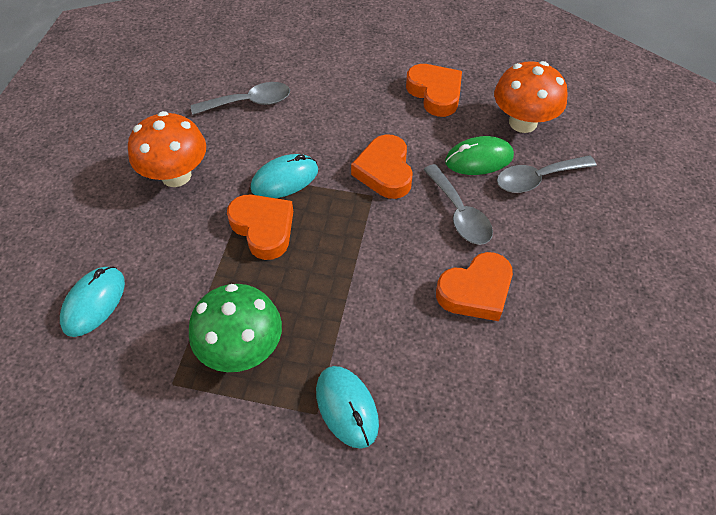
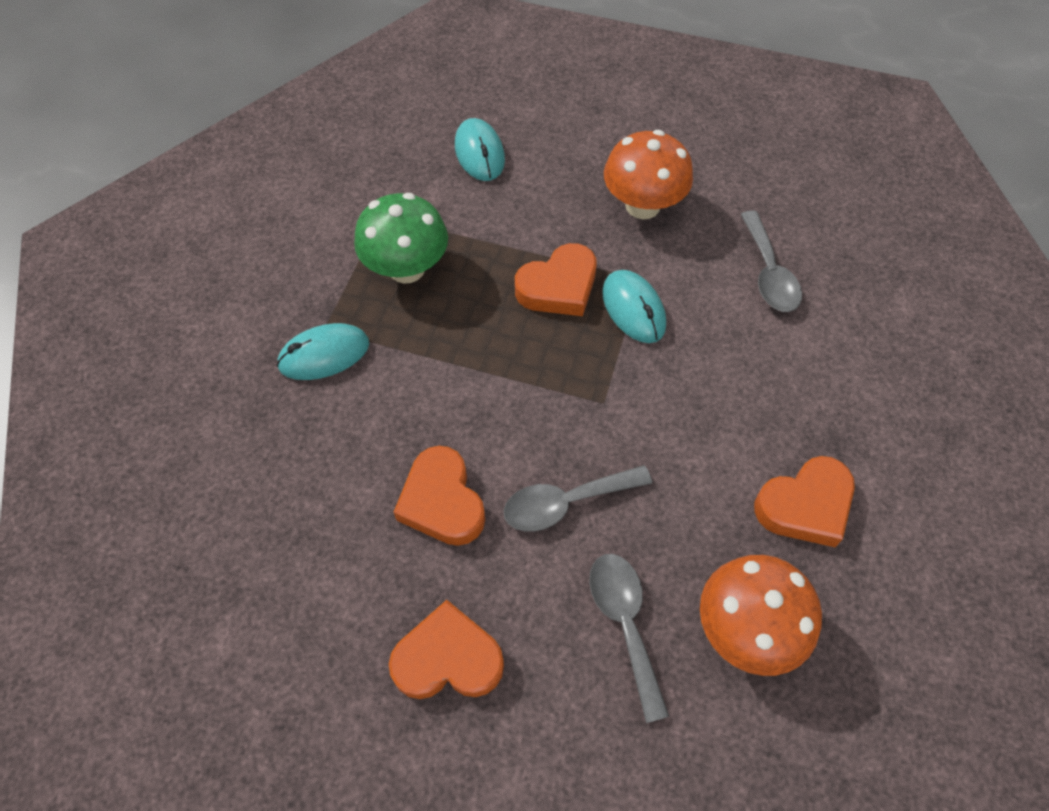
camera: 95 degrees right, 5 degrees up
turquoise mouse [60,266,125,337] -> turquoise mouse turned 45 degrees clockwise [455,118,505,181]
orange heart [351,134,413,199] -> orange heart moved to [389,600,504,699]
green mouse [445,136,514,175] -> none

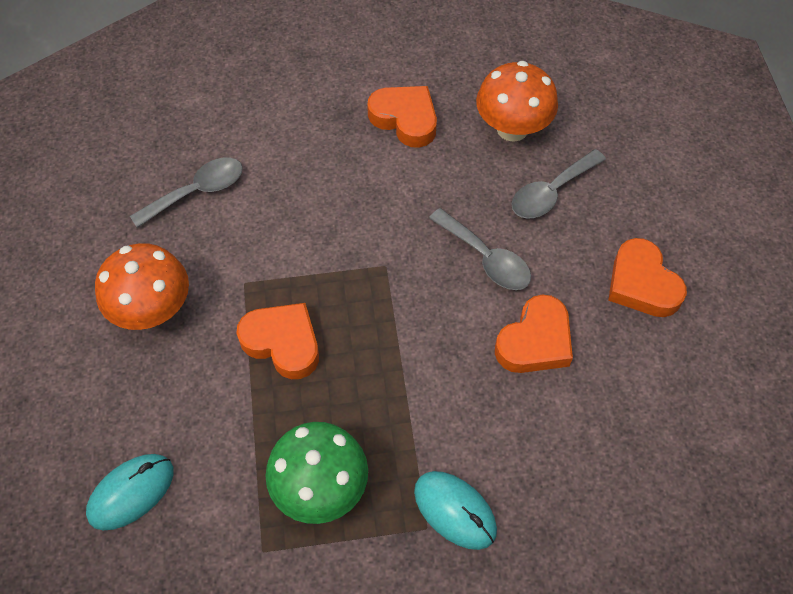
camera: 115 degrees left, 0 degrees up
turquoise mouse [602,270,666,343] -> none

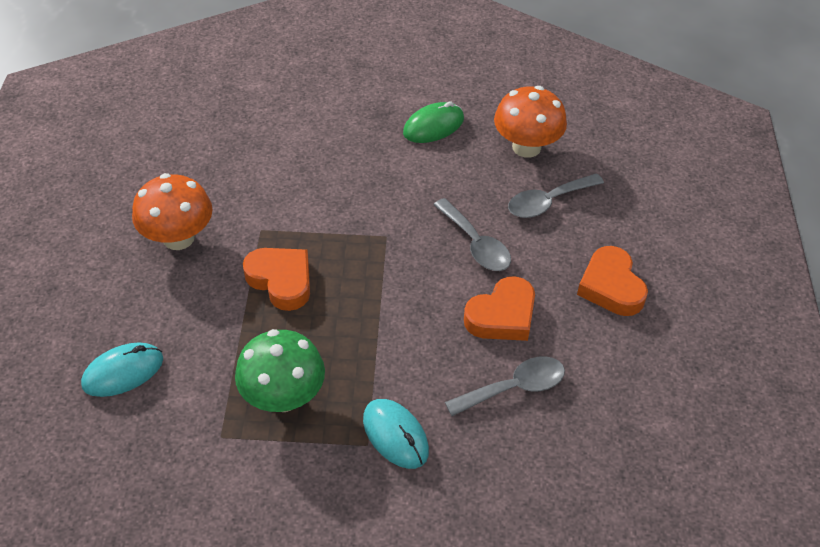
camera: 10 degrees right, 10 degrees down
grey spoon [130,157,243,228] -> grey spoon moved to [445,356,565,416]
orange heart [367,86,437,148] -> green mouse [403,101,464,143]

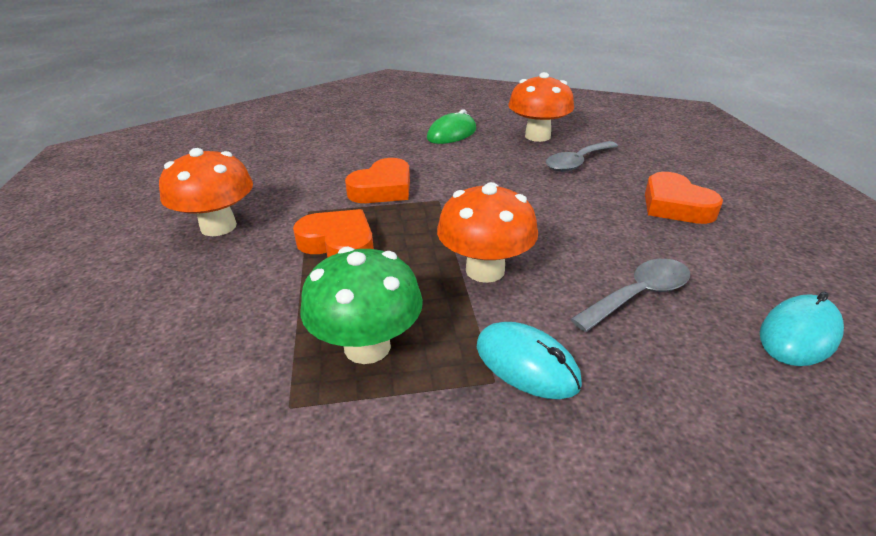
camera: 10 degrees left, 15 degrees down
turquoise mouse [81,342,163,397] -> turquoise mouse moved to [760,292,844,366]
grey spoon [433,198,511,271] -> none
orange heart [464,276,535,341] -> orange heart moved to [345,158,410,203]
none -> orange mushroom [437,182,538,283]

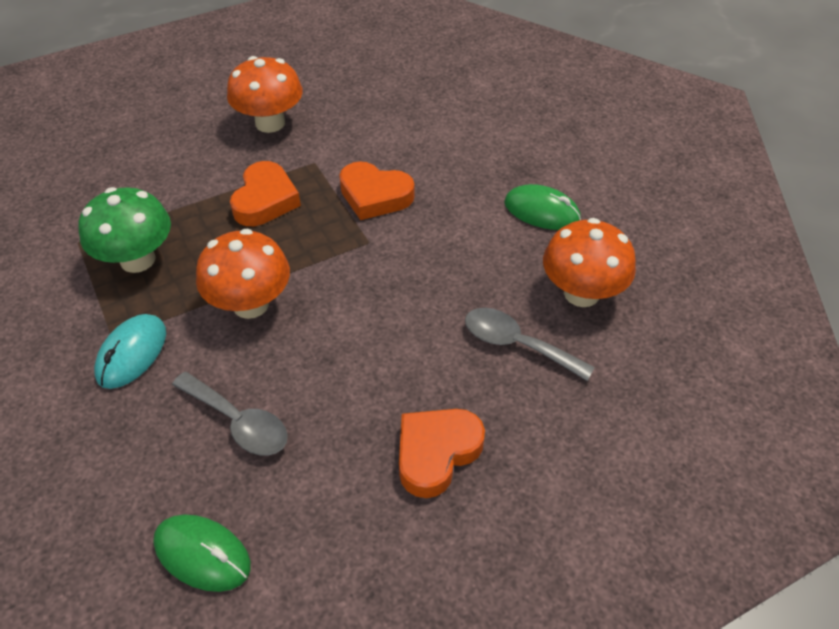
camera: 70 degrees right, 15 degrees up
turquoise mouse [760,292,844,366] -> green mouse [153,514,251,592]

